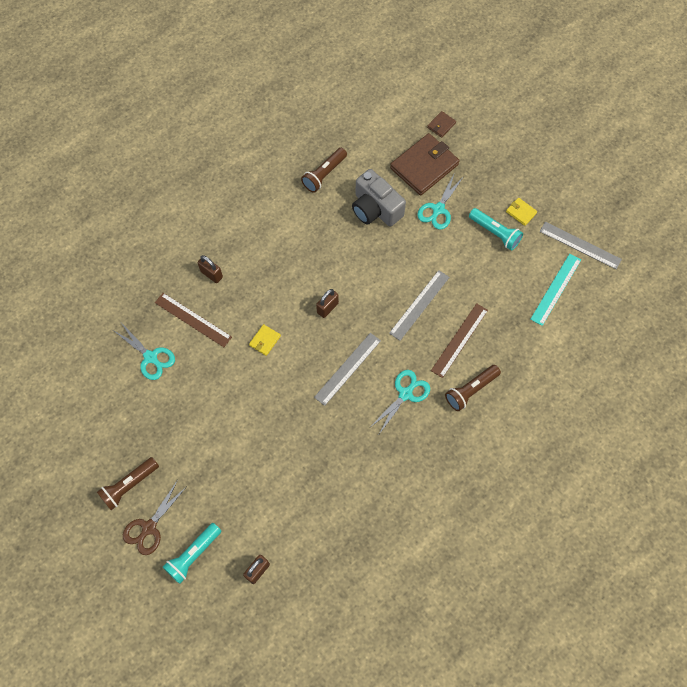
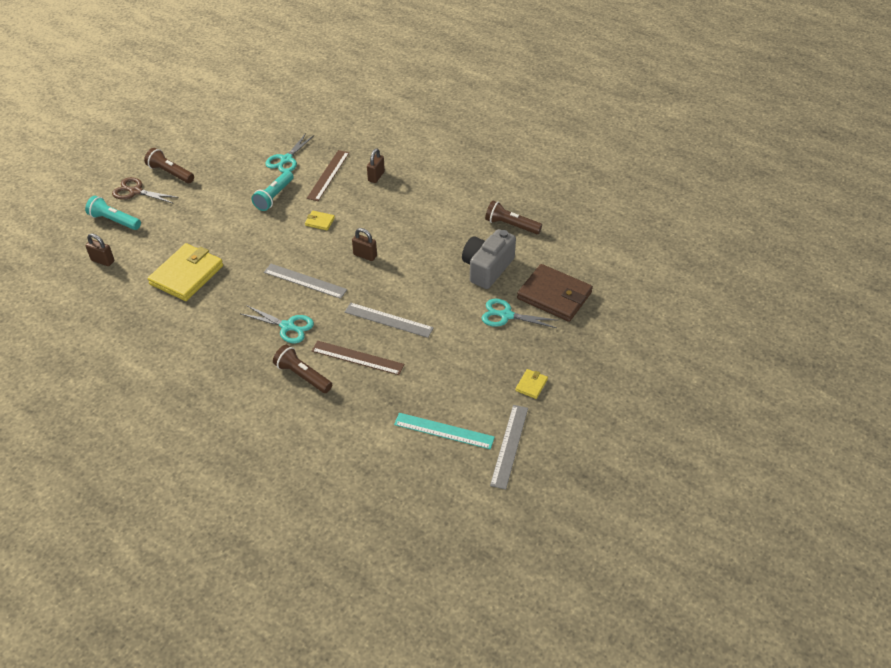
camera: 75 degrees right, 20 degrees down
brown wallet [427,111,456,138] -> none
turquoise flashlight [469,208,523,251] -> turquoise flashlight moved to [251,170,294,211]
none -> yellow wallet [148,243,223,301]

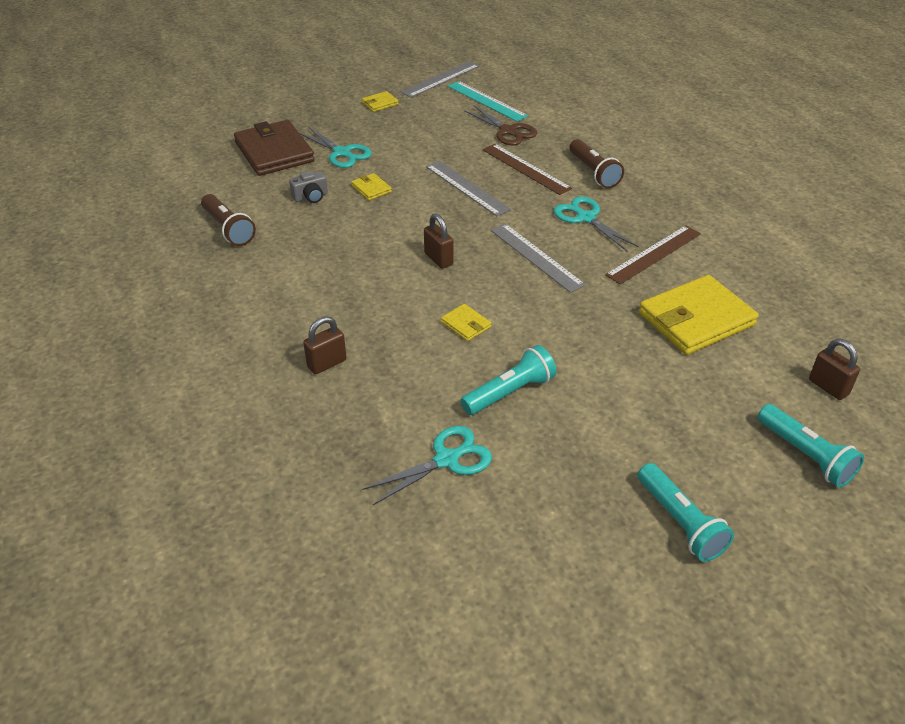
camera: 150 degrees left, 5 degrees down
brown scissors [112,177,179,204] -> brown scissors moved to [464,106,537,145]
brown flashlight [144,148,194,183] -> turquoise flashlight [638,463,734,562]
brown ruler [307,150,349,201] -> brown ruler moved to [605,225,701,284]
grey camera [462,229,516,289] -> grey camera [289,171,328,203], size x0.48
none -> yellow wallet [351,173,392,200]

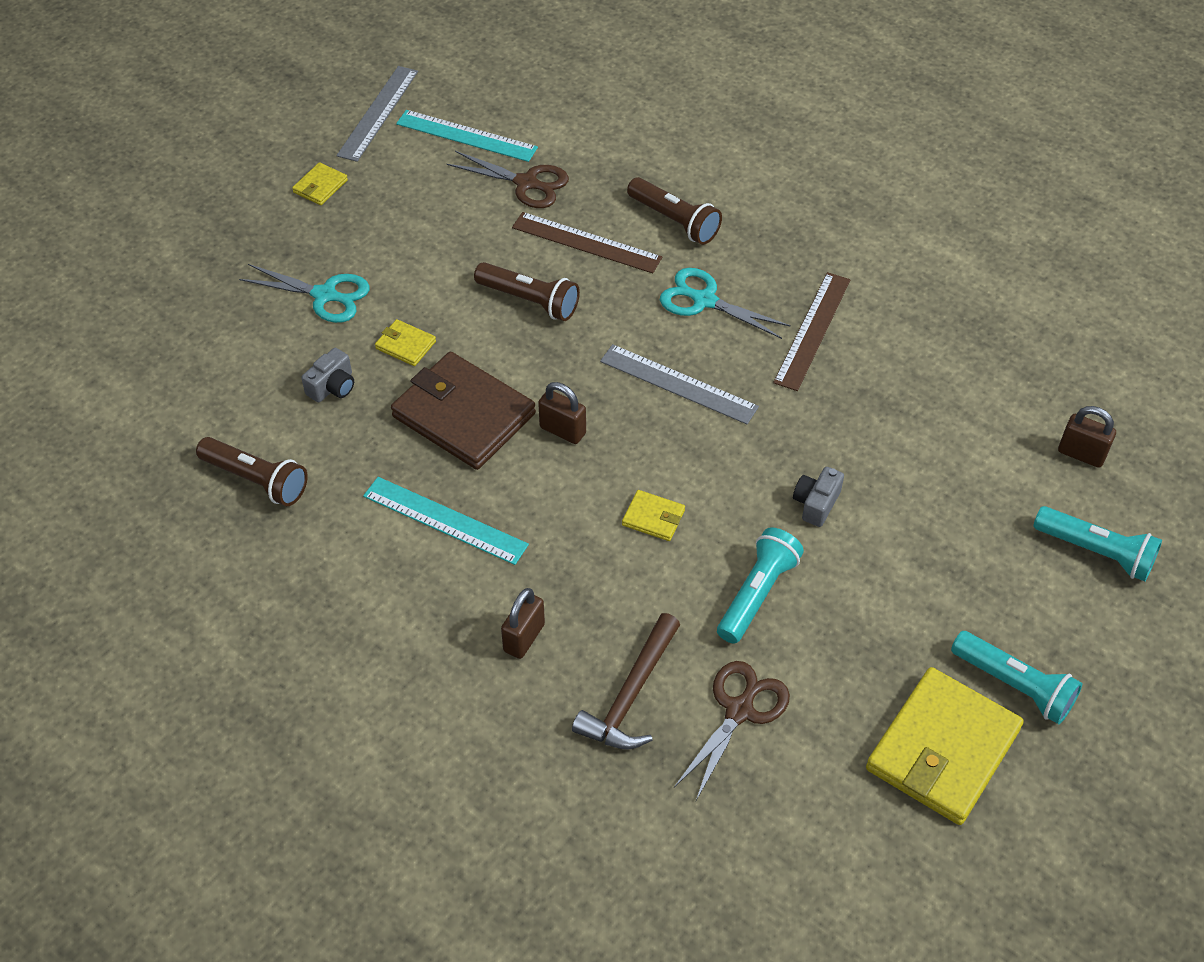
camera: 25 degrees left, 10 degrees up
brown wallet [234,120,315,176] -> brown wallet moved to [391,352,536,470]
turquoise scissors [362,426,492,505] -> brown scissors [674,661,790,800]
grey ruler [426,161,511,216] -> brown flashlight [474,262,580,321]
yellow wallet [639,275,759,355] -> yellow wallet moved to [866,667,1024,825]
none -> turquoise ruler [363,477,529,565]
none -> brown hammer [572,613,680,749]
none -> grey camera [793,467,844,527]

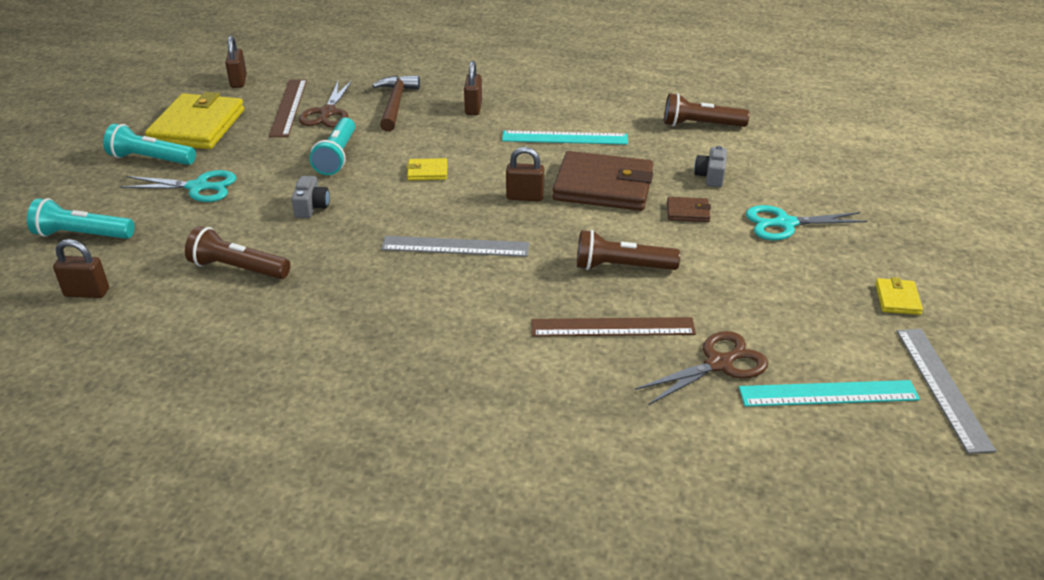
camera: 155 degrees right, 15 degrees down
yellow wallet [375,319,436,366] -> brown wallet [667,197,711,222]
brown scissors [447,151,569,208] -> brown scissors turned 150 degrees clockwise [635,331,768,405]
brown flashlight [627,177,722,245] -> brown flashlight moved to [185,226,290,279]
turquoise scissors [660,268,791,339] -> turquoise scissors moved to [120,170,236,202]
brown ruler [773,272,850,391] -> brown ruler moved to [269,79,307,137]
none -> brown padlock [225,36,247,88]

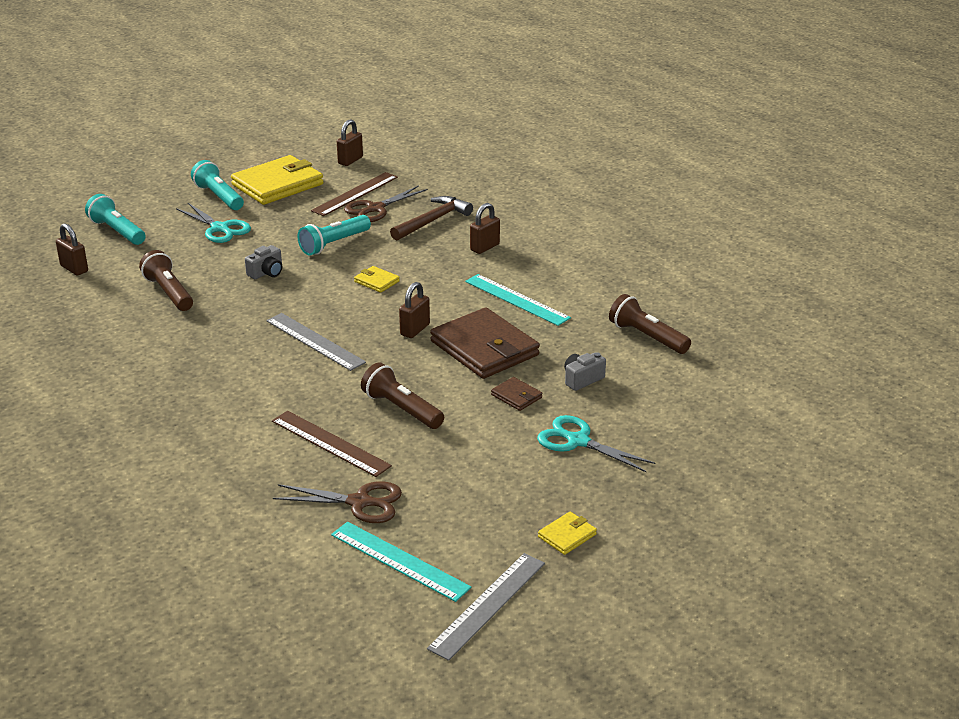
camera: 40 degrees right, 5 degrees down
brown padlock [506,147,544,202] -> brown padlock turned 75 degrees clockwise [399,282,430,338]

